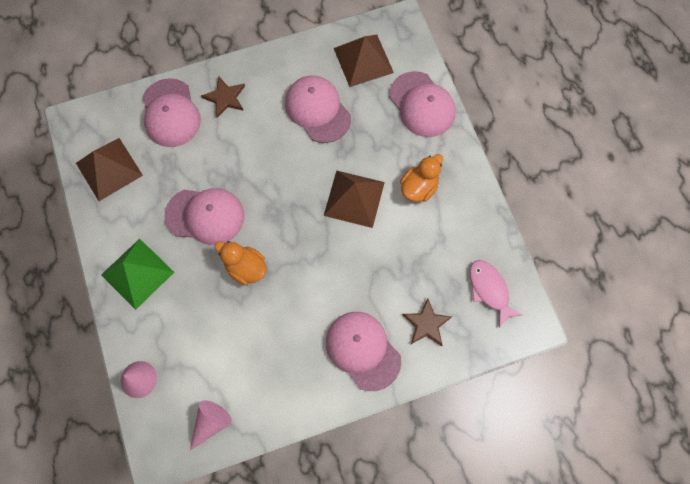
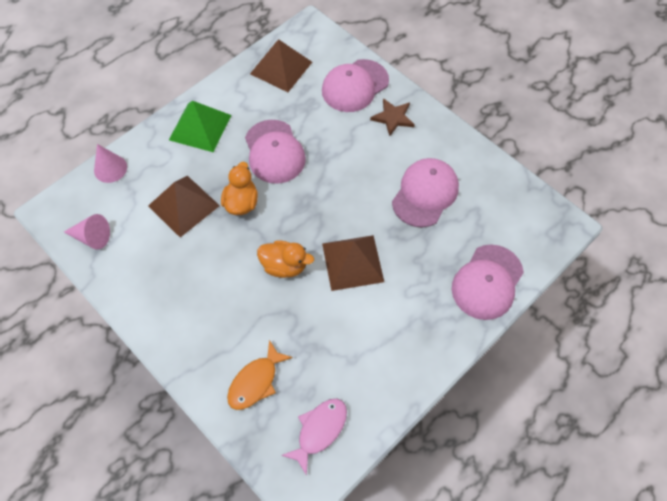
camera: 65 degrees right, 10 degrees down
pink cap [326,312,401,391] -> none
brown pyramid [334,35,394,87] -> brown pyramid moved to [148,176,220,238]
orange duck [400,154,443,202] -> orange duck moved to [257,240,314,278]
brown star [402,298,452,346] -> orange fish [227,340,293,410]

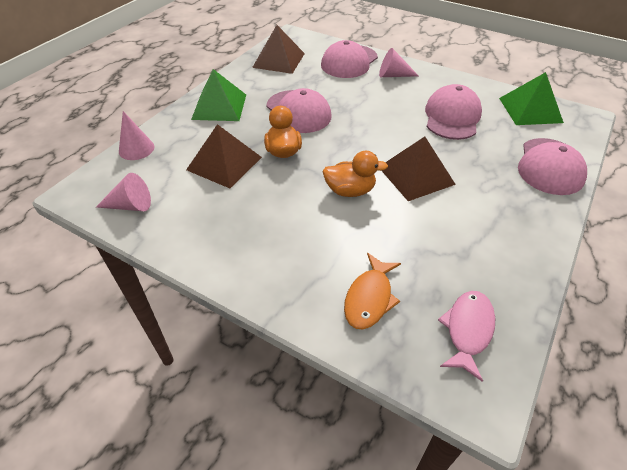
camera: 15 degrees left, 15 degrees down
brown star [370,98,415,137] -> pink cone [379,48,419,77]
none -> green pyramid [499,72,564,125]

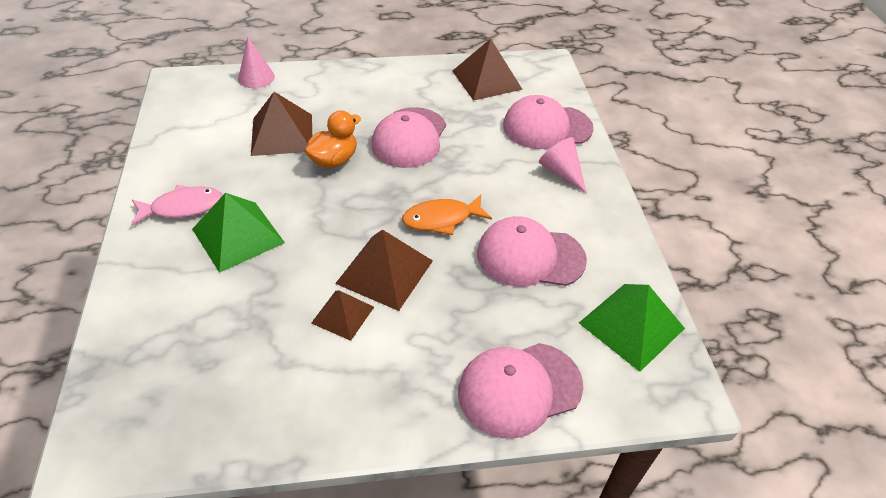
camera: 50 degrees right, 0 degrees up
pink cone [96,173,151,211] -> none
green pyramid [191,69,246,121] -> green pyramid moved to [192,193,285,273]
orange duck [322,151,388,197] -> none
orange fish [344,253,401,330] -> orange fish moved to [402,195,492,235]
pink cap [425,84,482,140] -> pink cap turned 150 degrees counterclockwise [477,216,587,287]
pink fish [438,291,495,382] -> pink fish moved to [131,185,223,226]
none -> brown pyramid [311,290,374,341]

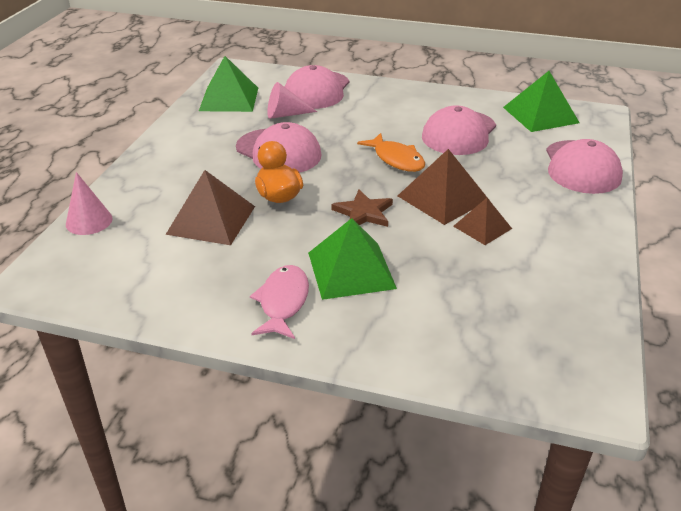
camera: 65 degrees left, 10 degrees down
orange fish [402,195,492,235] -> orange fish turned 45 degrees counterclockwise [357,133,425,172]
brown pyramid [452,39,523,101] -> green pyramid [199,56,258,112]
pink cone [539,137,587,193] -> pink cone moved to [267,82,317,119]
none -> brown star [332,190,393,227]

